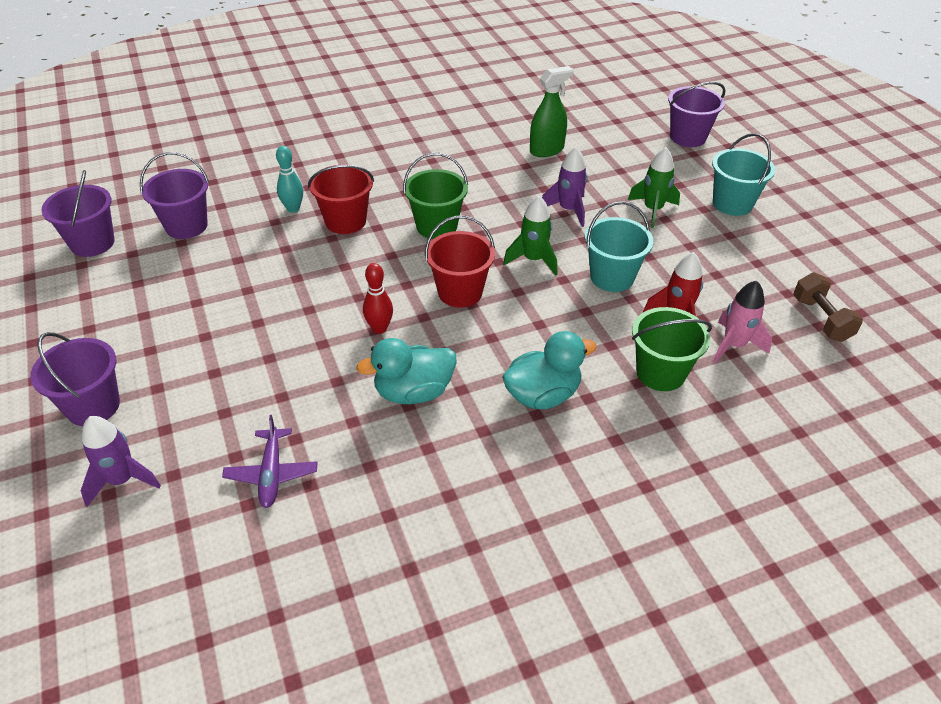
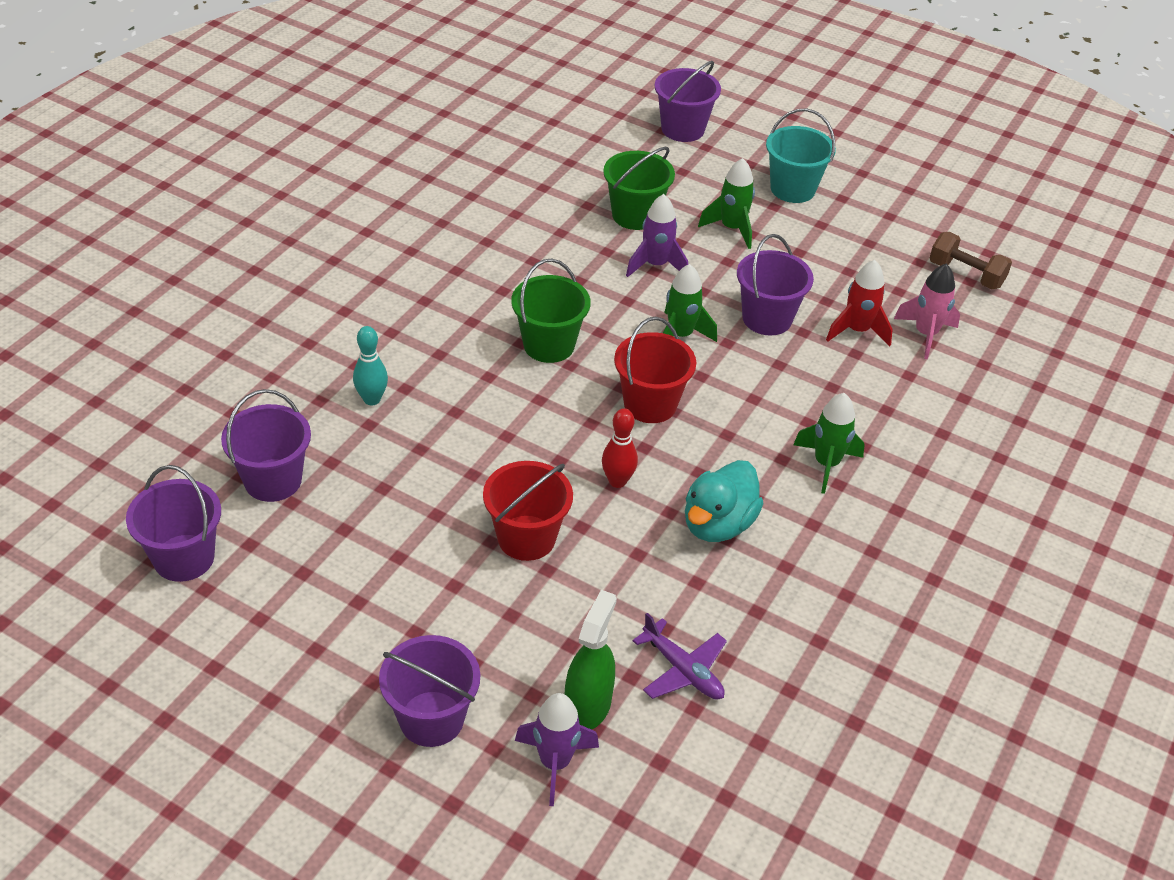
camera: 40 degrees left, 0 degrees up
red bucket [308,164,374,234] -> red bucket moved to [483,461,573,561]
turquoise duck [502,331,597,409] -> green rocket [793,393,865,494]
green spray bottle [530,66,573,157] -> green spray bottle moved to [565,590,617,730]
turquoise bucket [585,201,654,292] -> purple bucket [737,234,814,336]
green bucket [632,307,712,391] -> green bucket moved to [603,147,675,230]

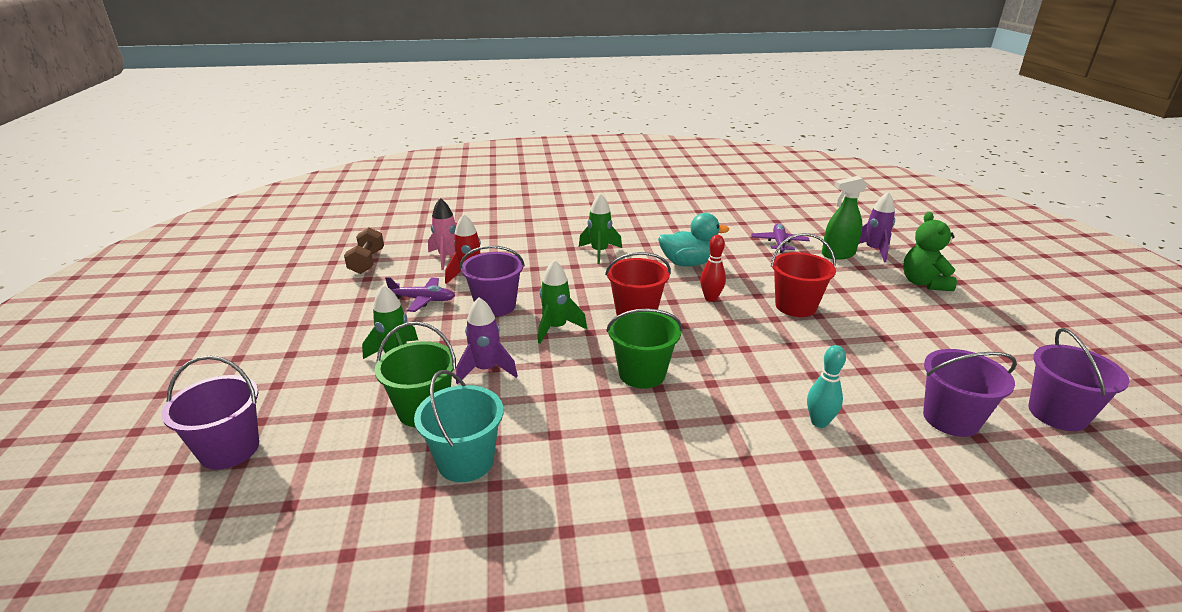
camera: 125 degrees left, 15 degrees down
purple bucket [379,635,480,747] -> green teddy bear [903,212,957,291]
turquoise bucket [766,108,836,203] -> turquoise bucket moved to [414,370,503,482]
none -> purple plane [385,277,455,312]

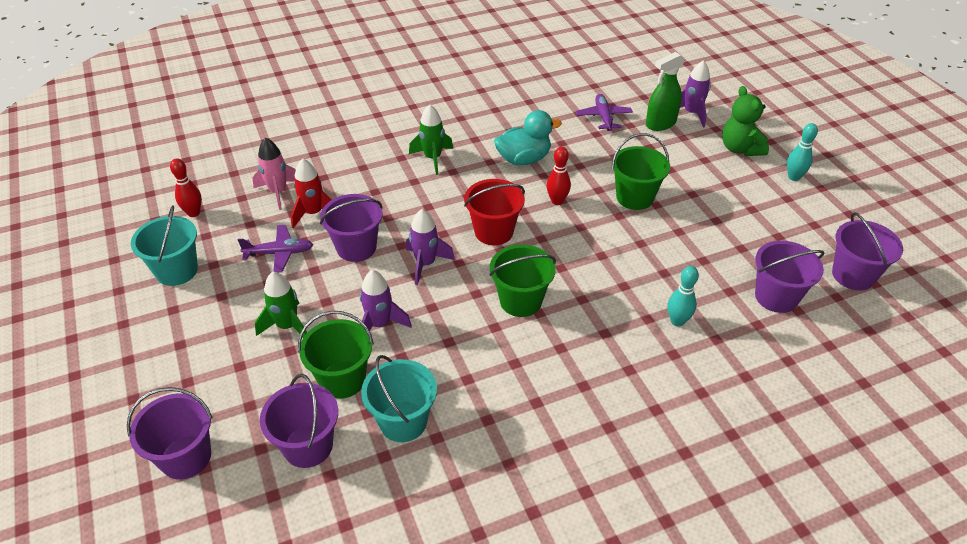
camera: 15 degrees left, 15 degrees up
brown dumbbell [344,227,384,274] -> red bowling pin [170,158,202,217]
green rocket [538,260,587,344] -> purple rocket [406,209,455,285]
red bucket [771,233,836,317] -> green bucket [612,133,670,210]
none -> turquoise bucket [131,205,198,286]
none -> purple bucket [260,374,338,468]
none -> turquoise bowling pin [787,123,818,181]

